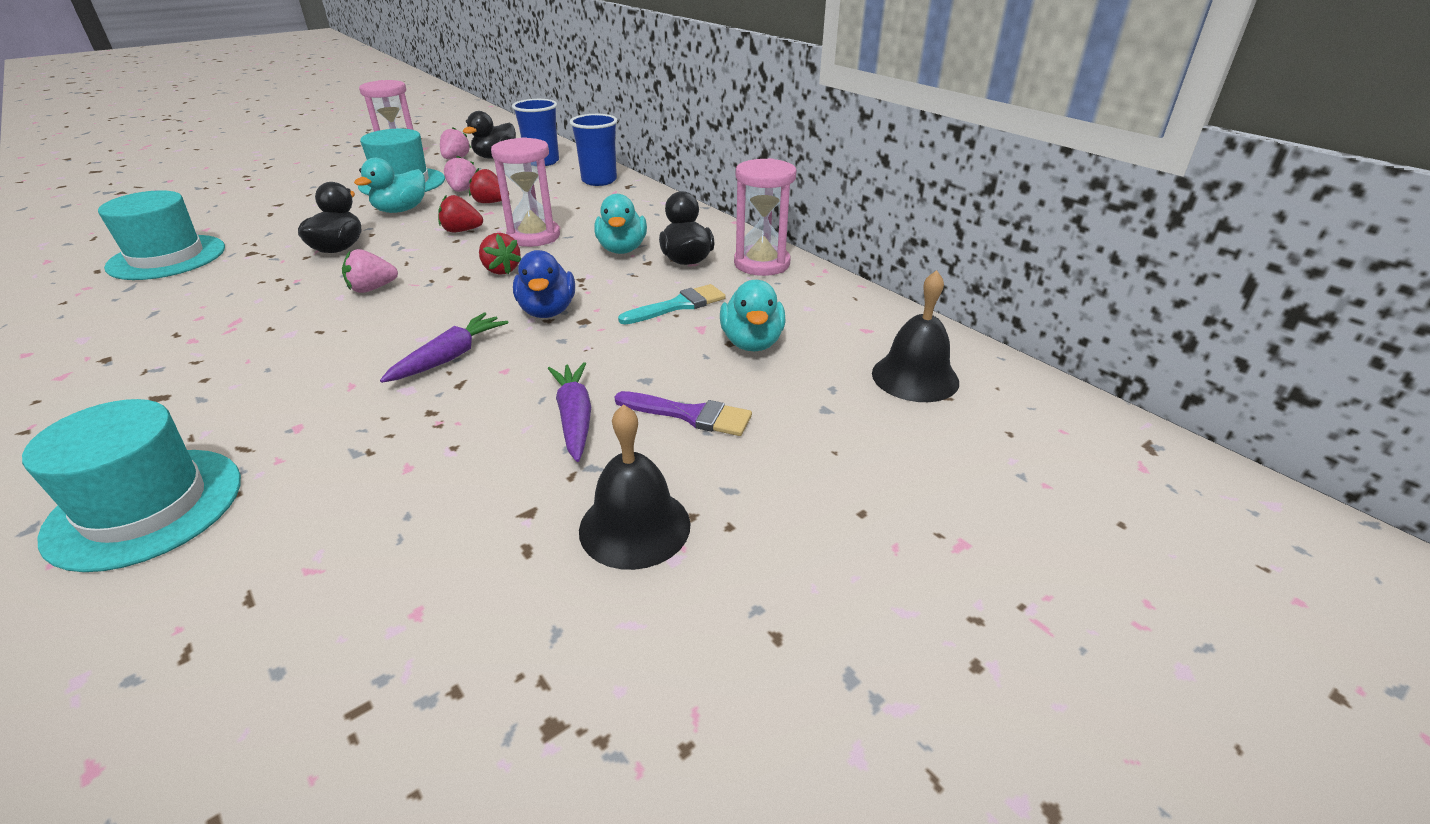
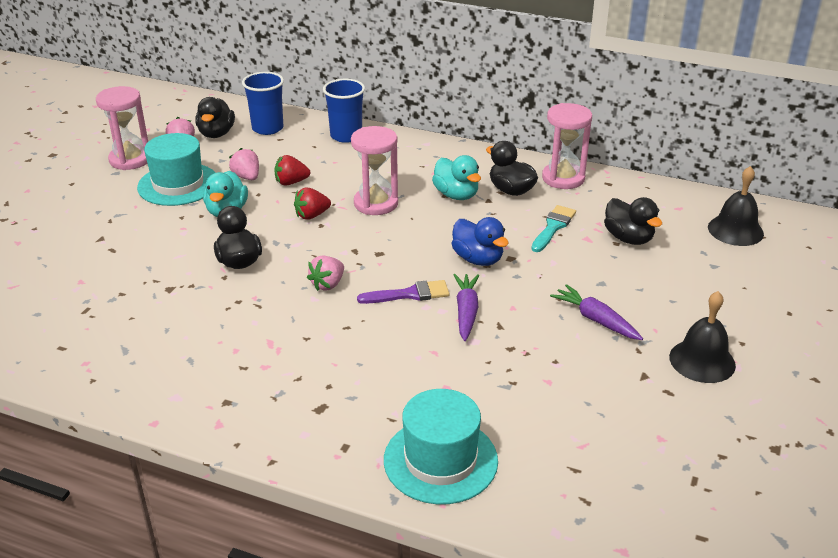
camera: 30 degrees left, 0 degrees up
turquoise hat [98,190,225,280] -> none
red strawberry [479,233,521,275] -> none
purple brush [615,391,752,436] -> purple brush moved to [357,280,450,304]
turquoise duck [720,280,786,351] -> black duck [604,197,662,245]

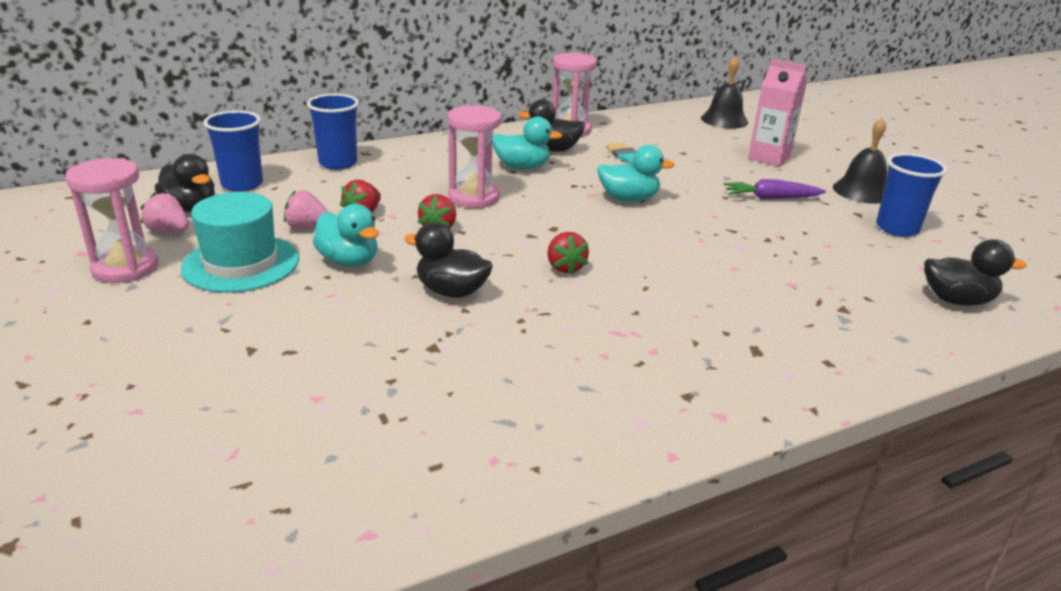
camera: 50 degrees left, 5 degrees down
pink strawberry [307,256,344,291] -> red strawberry [547,232,589,275]
purple brush [357,280,450,304] -> none
turquoise hat [384,389,498,504] -> none
blue duck [451,217,509,266] -> turquoise duck [597,145,675,202]
purple carrot [454,274,479,341] -> none
black duck [604,197,662,245] -> black duck moved to [924,239,1026,306]
none -> pink carton [748,59,807,167]
none -> blue cup [876,153,947,237]

